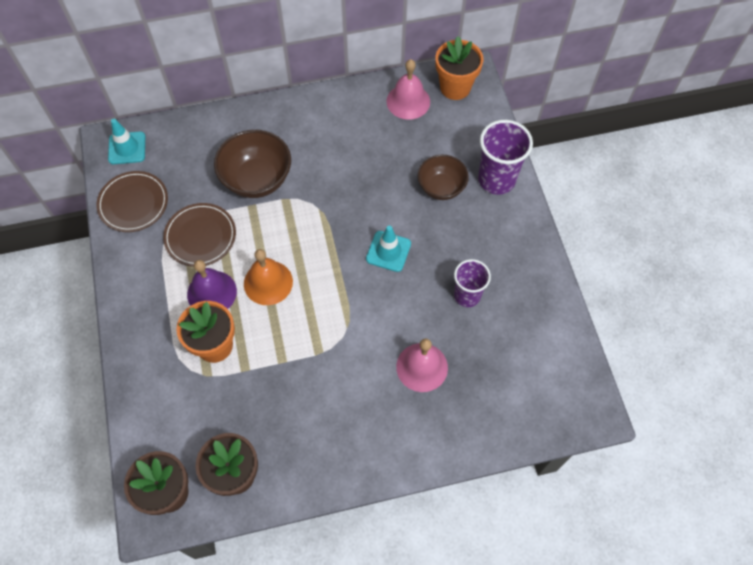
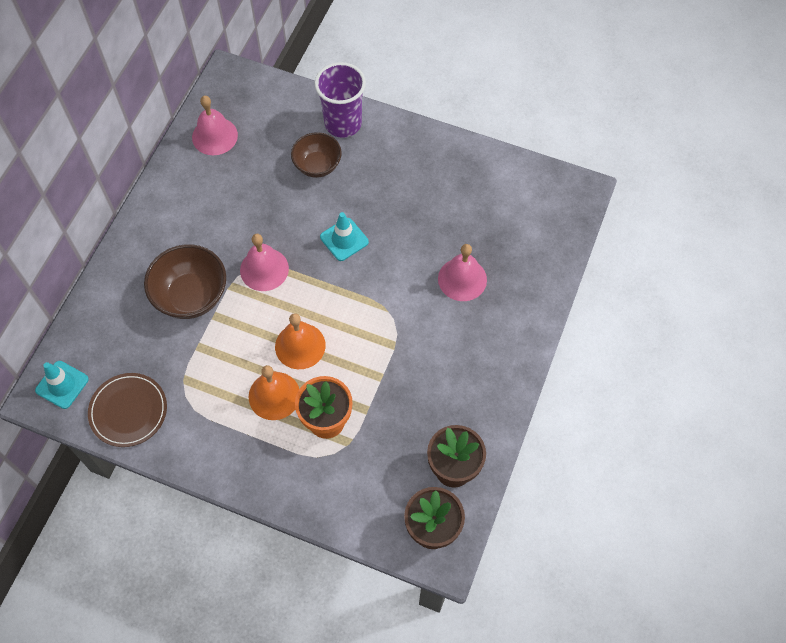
camera: 55 degrees left, 0 degrees up
brown plate [163,203,236,267] -> none
purple bell [187,260,237,309] -> orange bell [249,365,299,420]
orange flower pot [436,36,484,100] -> none
purple cup [454,259,491,307] -> none
none -> pink bell [240,234,289,291]

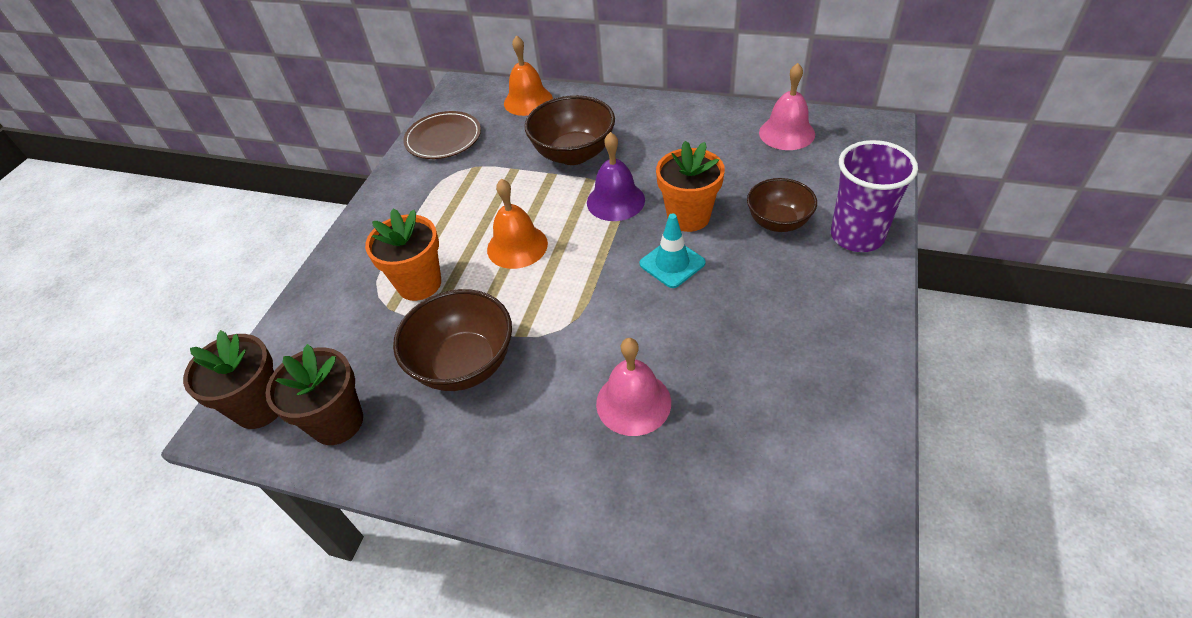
camera: 90 degrees right, 15 degrees down
turquoise traffic cone [35,361,89,409] -> none
pink bell [240,234,289,291] -> purple bell [587,132,645,221]
orange bell [249,365,299,420] -> orange bell moved to [504,35,553,116]
none -> brown bowl [393,289,512,391]
none -> orange flower pot [656,141,725,232]

